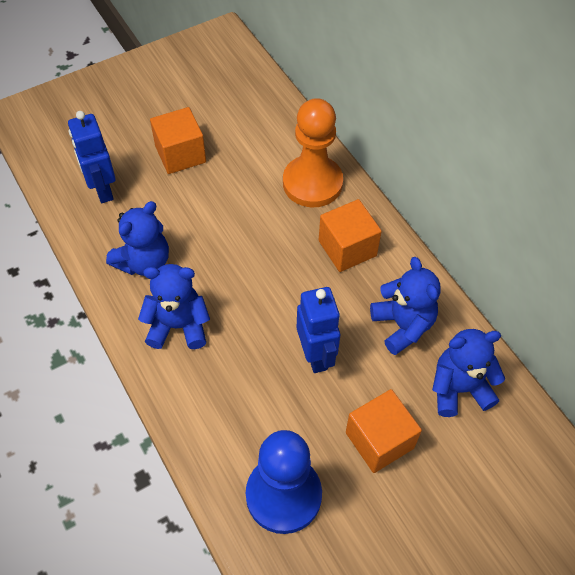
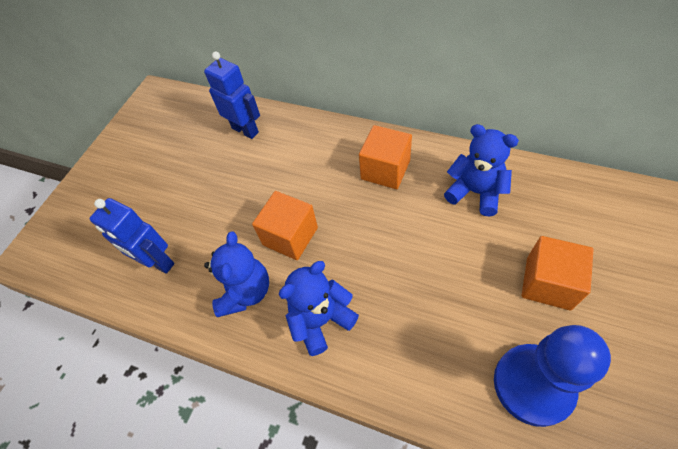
camera: 30 degrees left, 0 degrees up
orange cube [150,107,206,174] -> orange cube moved to [252,191,318,260]
orange pawn [283,98,343,207] -> none
blue robot [297,287,340,373] -> blue robot moved to [204,51,260,139]
blue teddy bear [432,329,505,417] -> none

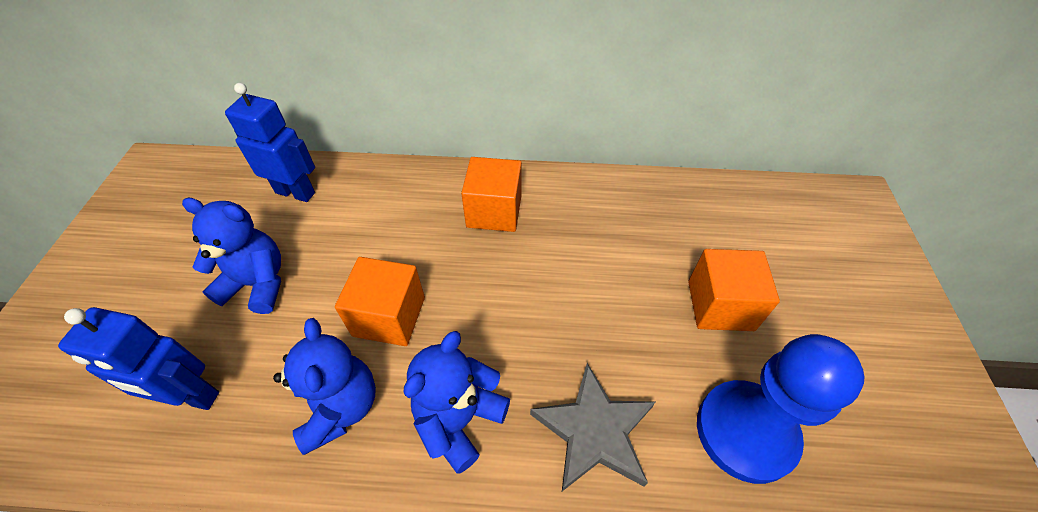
camera: 25 degrees left, 5 degrees down
blue teddy bear [444,124,519,217] -> blue teddy bear moved to [182,198,281,314]
none -> grey star [530,363,655,491]

